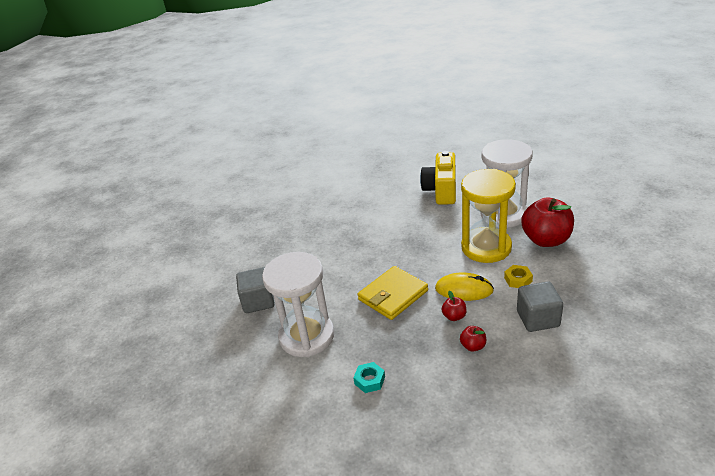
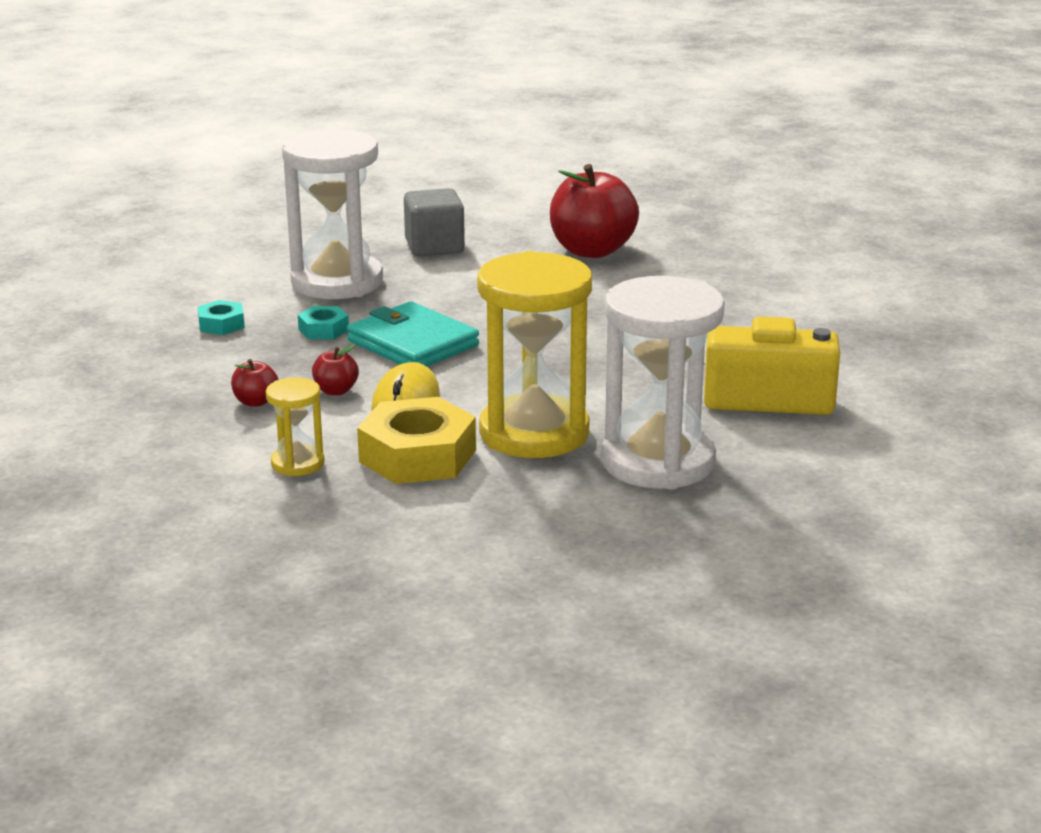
camera: 85 degrees right, 10 degrees down
yellow wallet [358,266,428,320] -> turquoise wallet [347,302,479,367]
yellow nut [504,265,533,288] -> yellow nut [357,397,476,484], size x2.02
grey cube [517,282,563,332] -> yellow hourglass [266,377,325,476]
red apple [521,198,574,247] -> red apple moved to [550,164,639,258]
none -> turquoise nut [298,306,349,339]

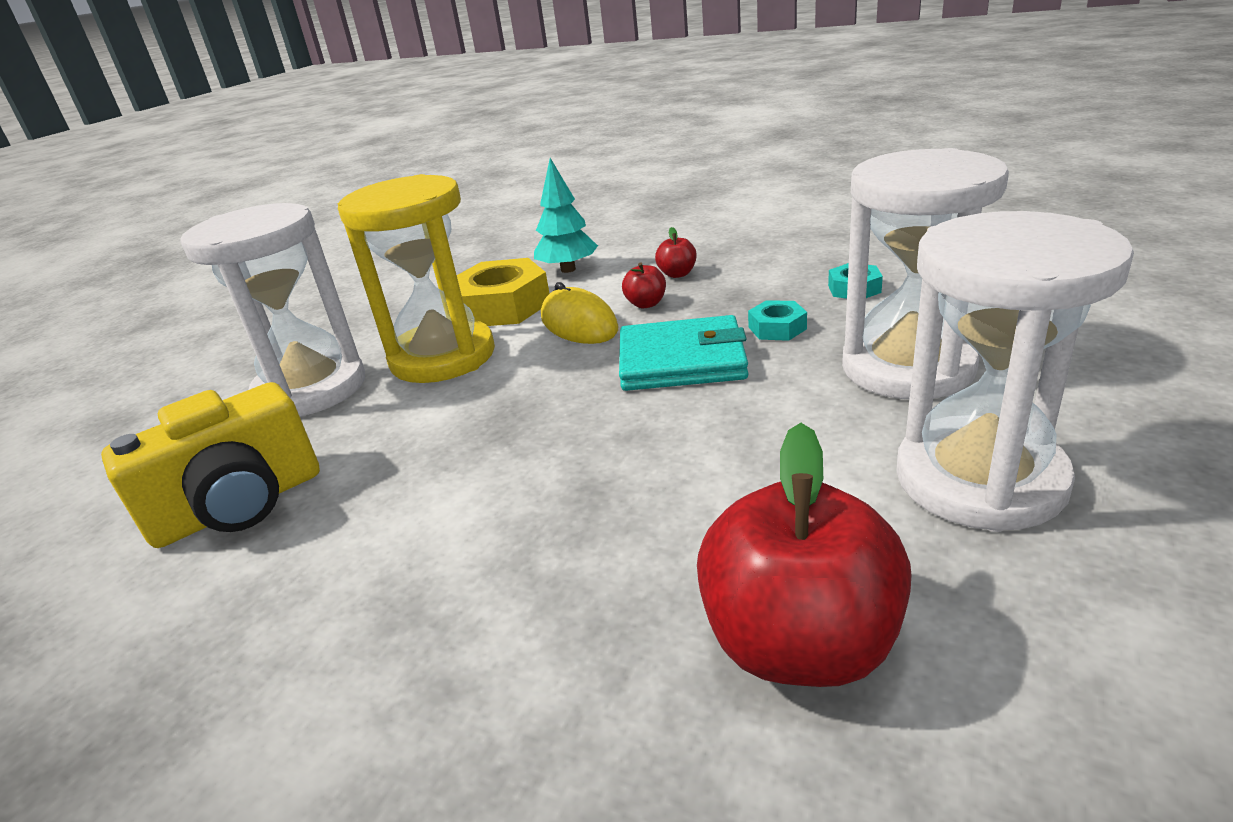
camera: 140 degrees right, 5 degrees up
yellow hourglass [266,377,325,476] -> turquoise tree [534,158,598,273]
grey cube [404,188,465,257] -> white hourglass [896,211,1134,532]

